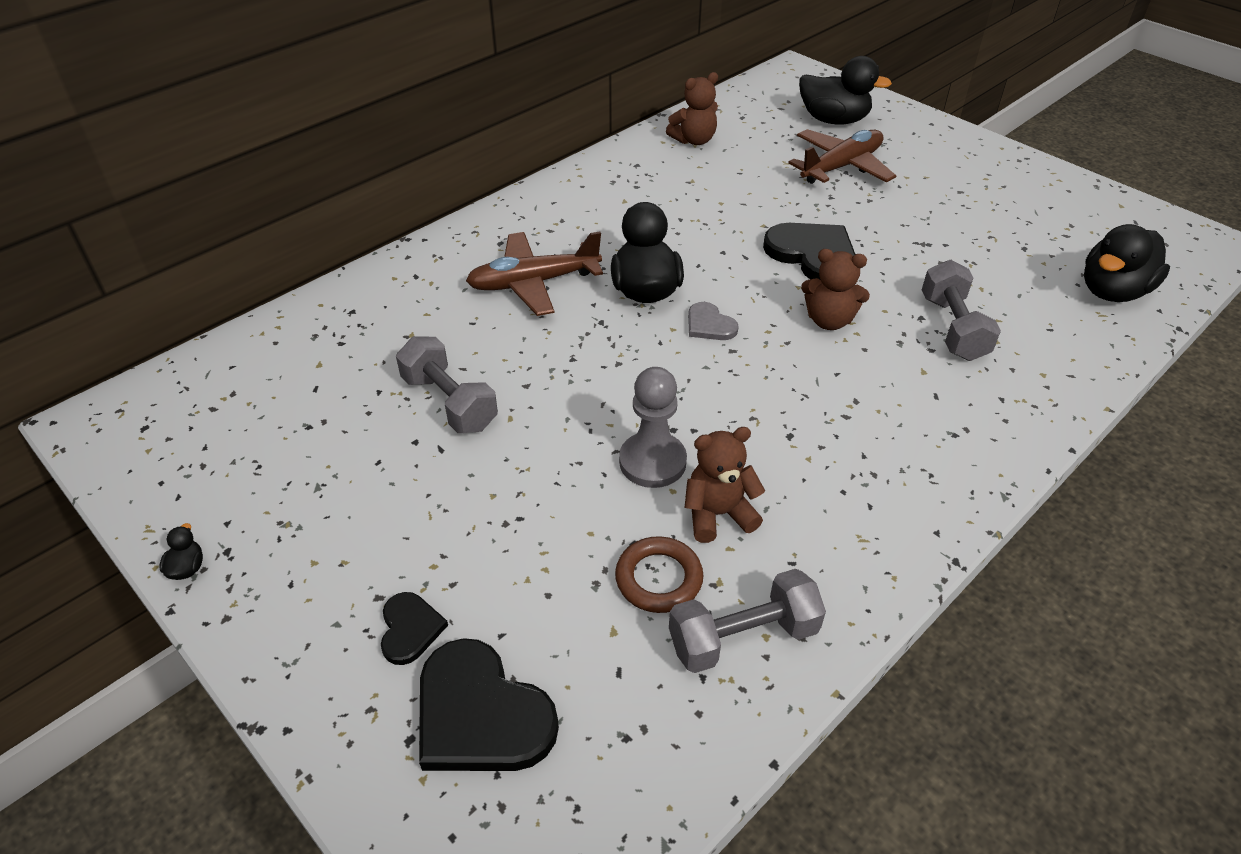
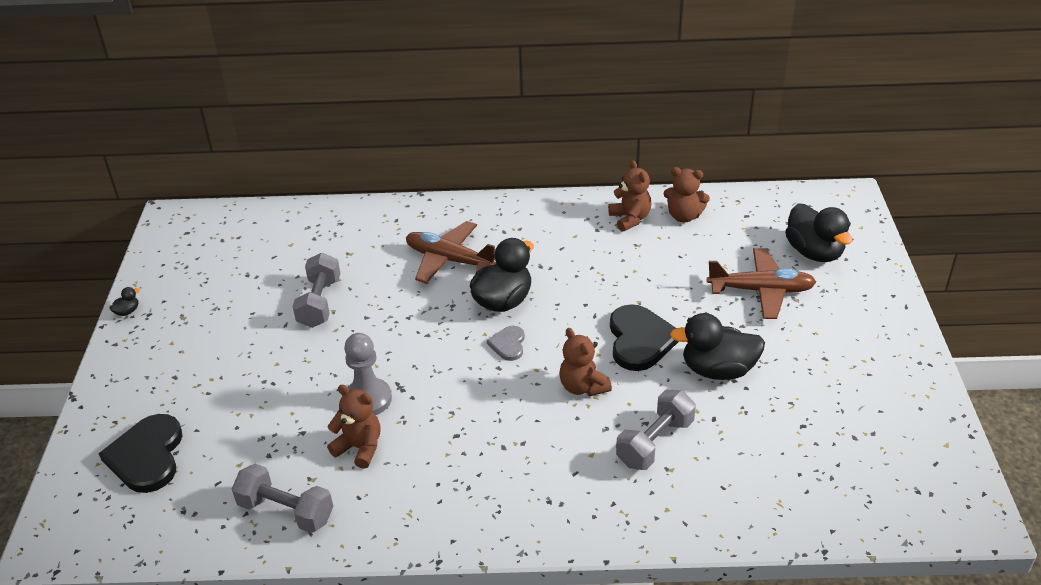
camera: 45 degrees right, 5 degrees down
black heart [381,592,448,665] -> none
brown ring [615,536,704,613] -> none
black duck [1084,224,1170,302] -> black duck moved to [670,313,765,380]
none -> brown teddy bear [608,160,651,232]

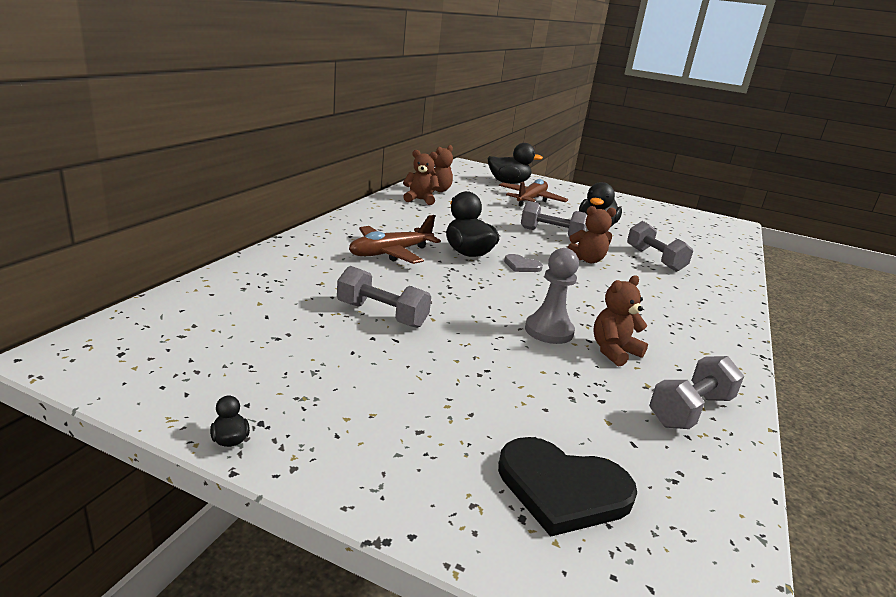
camera: 70 degrees left, 15 degrees down
black heart [610,304,679,371] -> grey dumbbell [521,201,587,237]

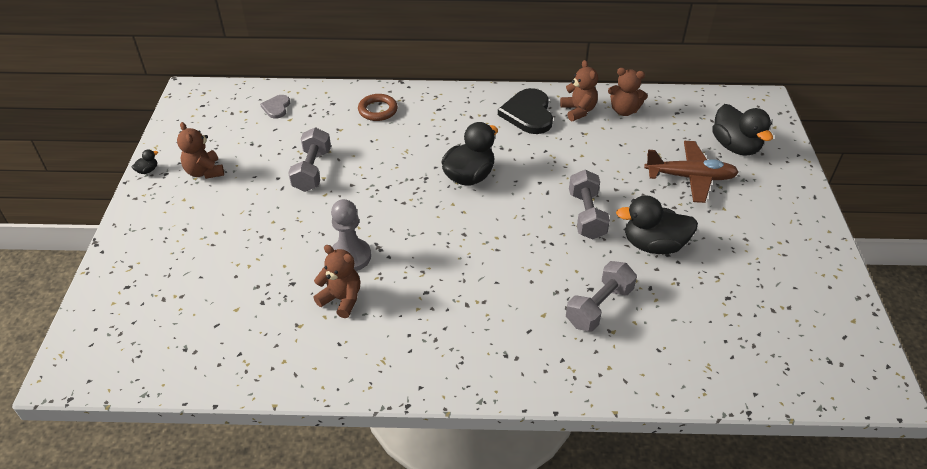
camera: 70 degrees right, 20 degrees up
brown plane [349,215,441,264] -> none
black heart [498,437,637,537] -> black heart moved to [498,88,553,134]
grey heart [504,254,543,272] -> grey heart moved to [260,95,290,119]
brown teddy bear [567,206,616,263] -> brown teddy bear moved to [177,122,224,179]
grey dumbbell [649,356,744,429] -> none
none -> brown ring [358,94,398,121]

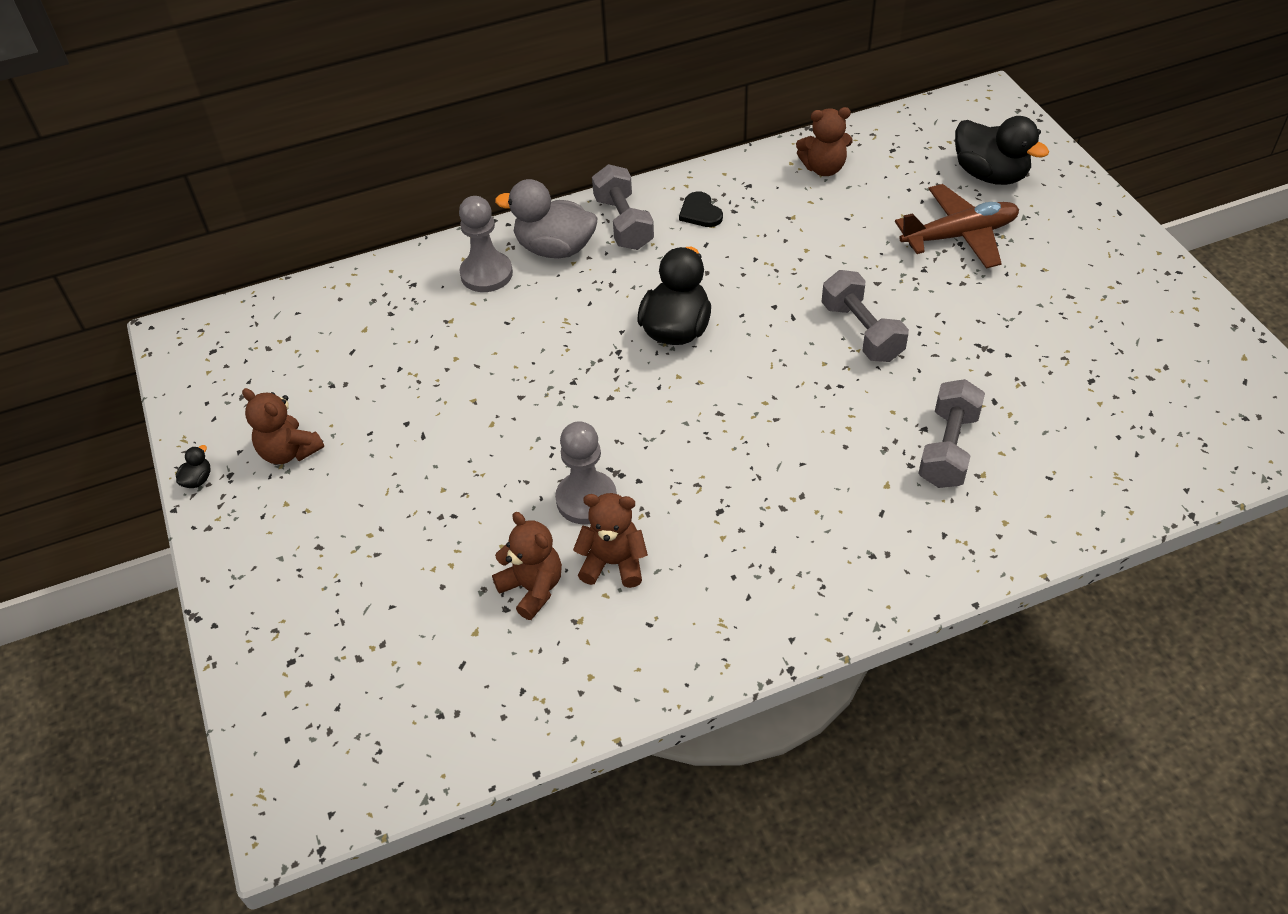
camera: 20 degrees left, 5 degrees up
grey heart [260,95,290,119] -> none
grey dumbbell [288,127,331,192] -> grey dumbbell moved to [592,164,654,250]
brown ring [358,94,398,121] -> grey pawn [459,196,513,292]
black heart [498,88,553,134] -> black heart [679,191,723,227], size x0.53
brown teddy bear [560,60,598,121] -> brown teddy bear moved to [492,512,562,620]
black duck [616,196,698,254] -> none
none -> grey duck [495,179,597,258]

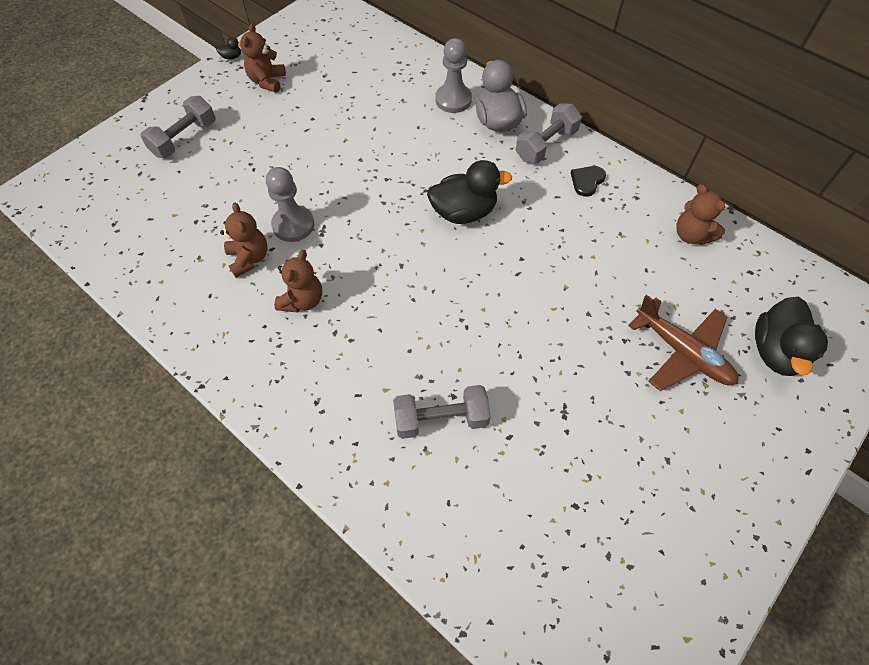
camera: 60 degrees right, 10 degrees up
brown teddy bear [492,512,562,620] -> brown teddy bear moved to [275,250,322,313]
grey dumbbell [822,270,909,362] -> grey dumbbell moved to [140,96,216,158]

